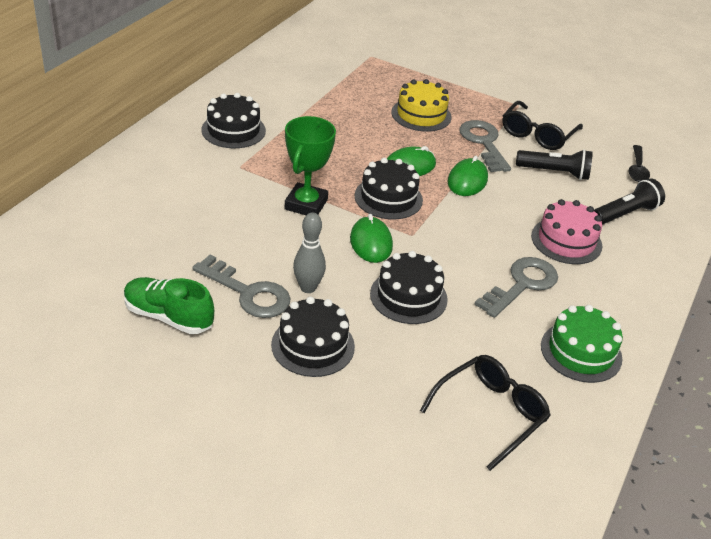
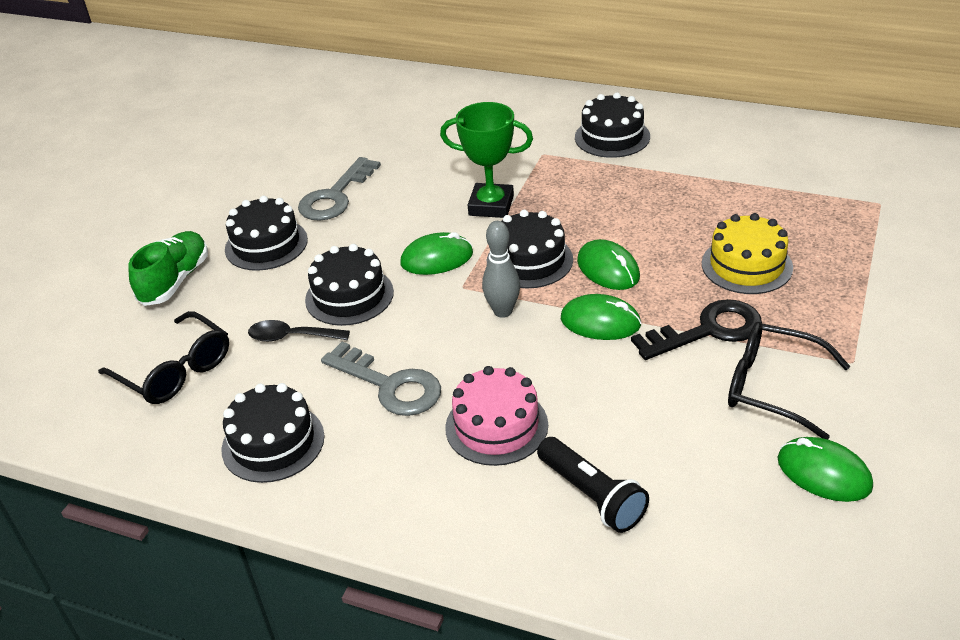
camera: 90 degrees right, 0 degrees up
green shoe [124,277,214,334] -> green shoe moved to [128,231,208,306]
grey bowling pin [293,212,326,293] -> grey bowling pin moved to [482,221,520,318]
grey key [459,120,511,172] -> black key [631,299,762,360]
black flashlight [516,149,593,180] -> none
green cake [541,305,623,383] -> black cake [221,383,324,483]
black spoon [629,145,650,182] -> black spoon moved to [248,320,350,342]
none -> green mouse [778,437,873,502]

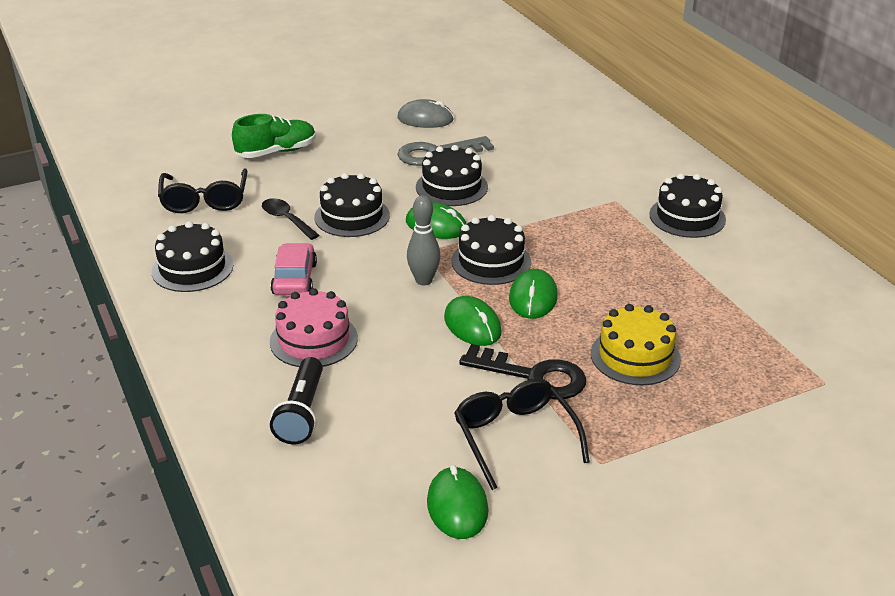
camera: 40 degrees right, 5 degrees down
black cake [225,196,308,271] -> black cake moved to [416,145,488,206]
grey key [321,342,441,416] -> pink car [270,243,317,295]
green trophy [440,102,533,218] -> none
none -> grey mouse [397,99,454,128]

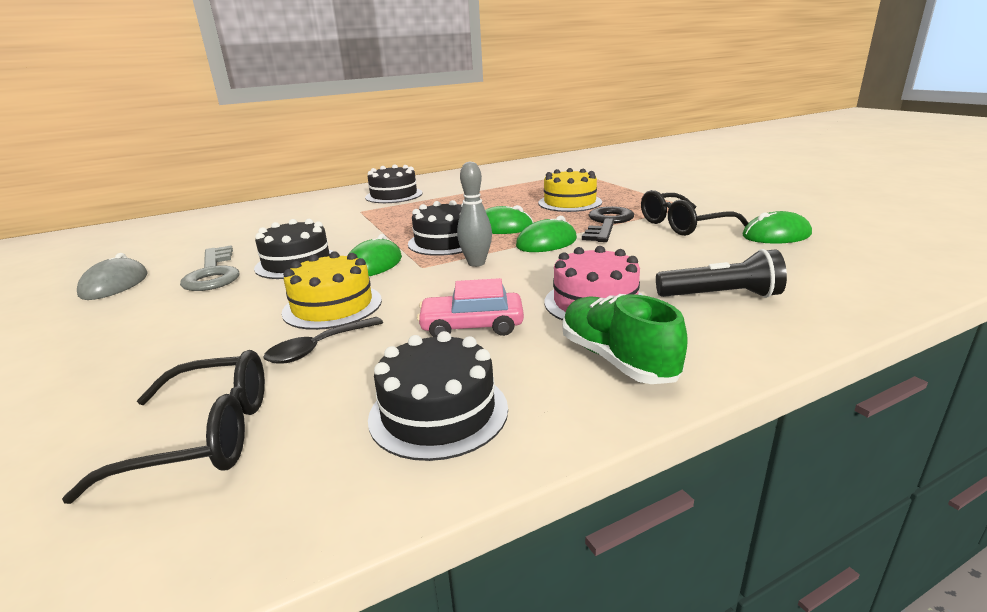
camera: 90 degrees left, 10 degrees down
green shoe [232,114,316,158] -> green shoe moved to [562,294,688,384]
black cake [314,173,390,237] -> yellow cake [282,251,382,330]

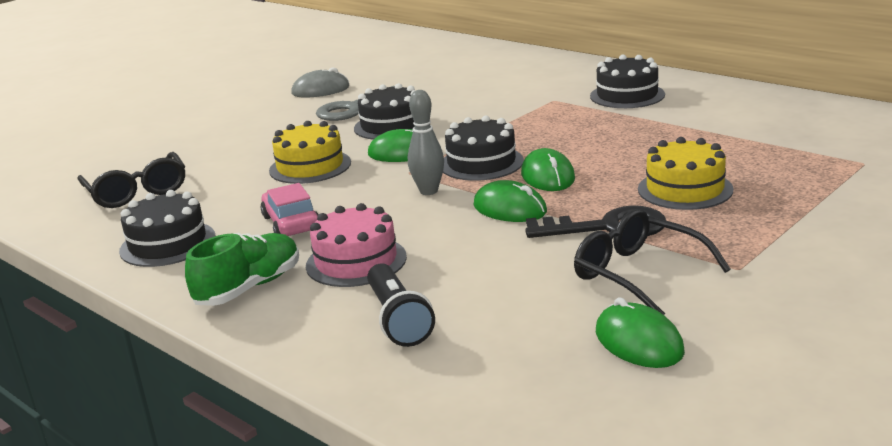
camera: 70 degrees right, 0 degrees up
black spoon [263,317,383,364] -> none

